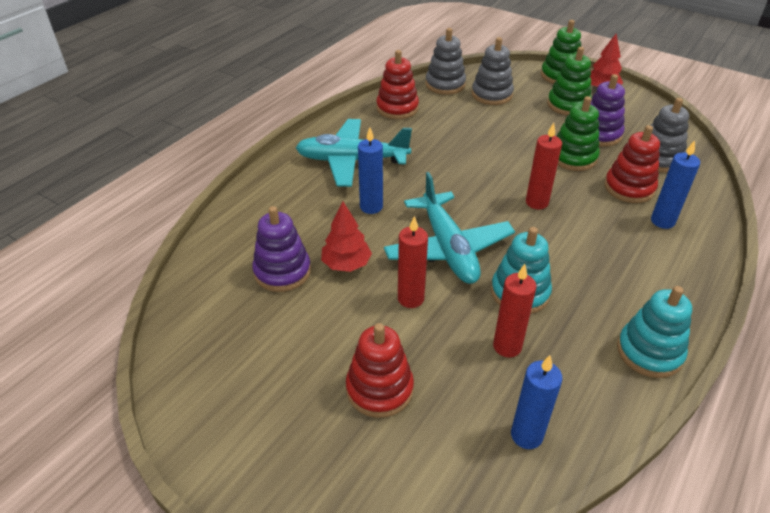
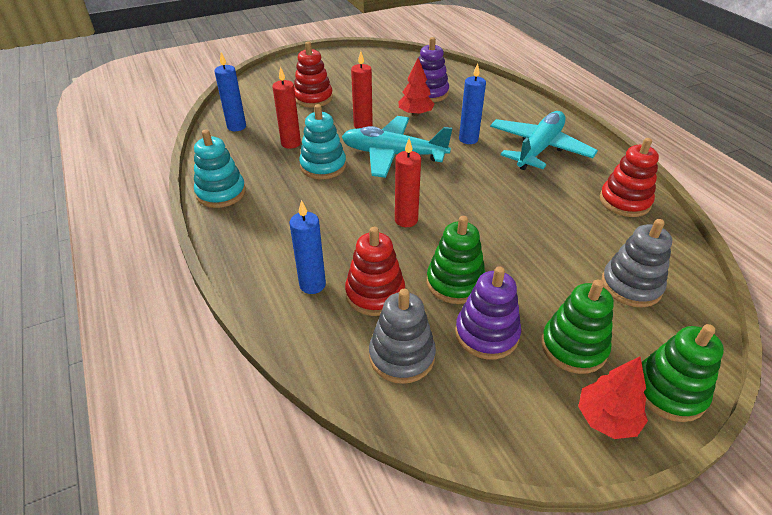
camera: 120 degrees right, 0 degrees up
grey stacking toy [426,28,466,95] -> none

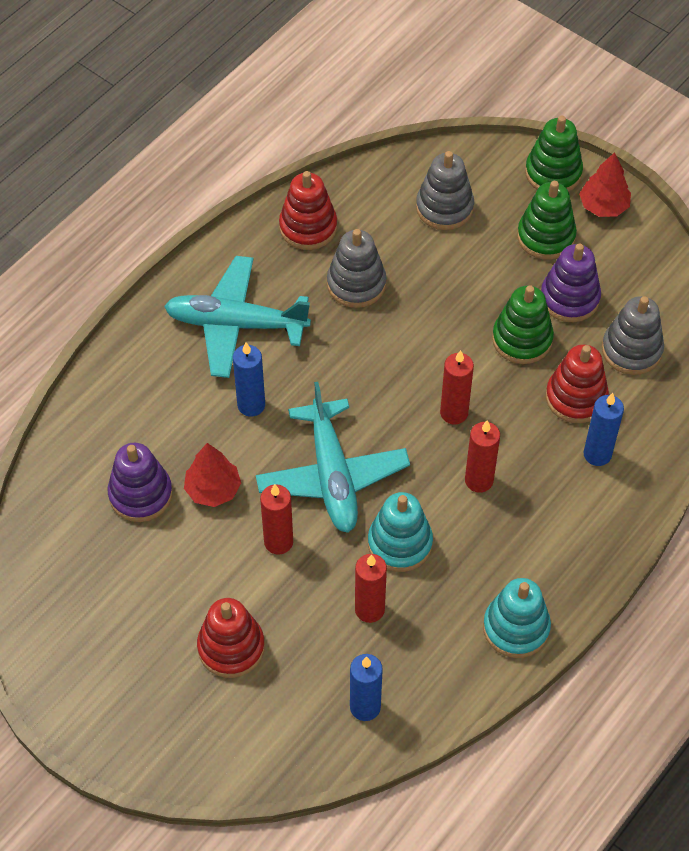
camera: 115 degrees left, 15 degrees up
none -> grey stacking toy [327,229,386,308]
none -> red candle [465,420,500,493]

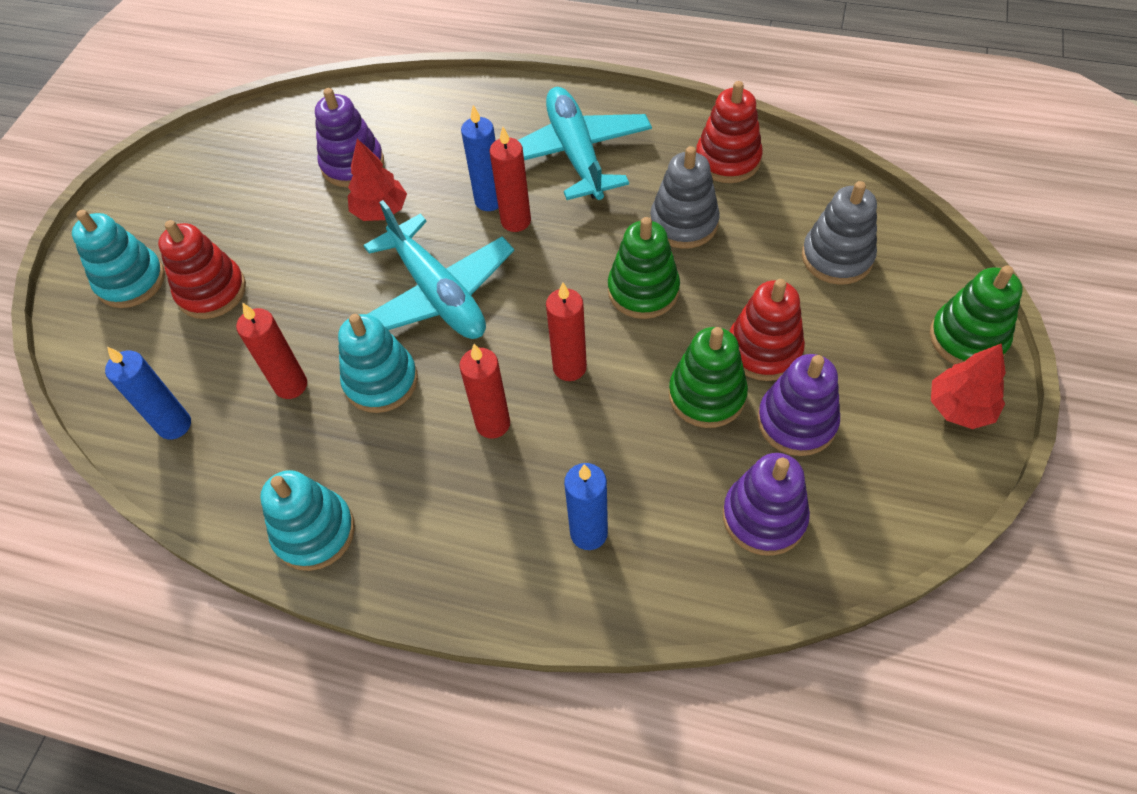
camera: 70 degrees right, 0 degrees up
turquoise plane [256,382,410,533] -> turquoise plane turned 90 degrees counterclockwise [363,200,514,339]
red candle [260,484,293,555] -> red candle moved to [490,127,531,232]
green stacking toy [517,181,577,260] -> green stacking toy moved to [608,217,680,319]
red stacking toy [546,344,609,423] -> red stacking toy moved to [730,279,805,381]
grey stacking toy [602,296,664,375] -> purple stacking toy [723,453,810,556]
none -> turquoise stacking toy [72,210,165,308]

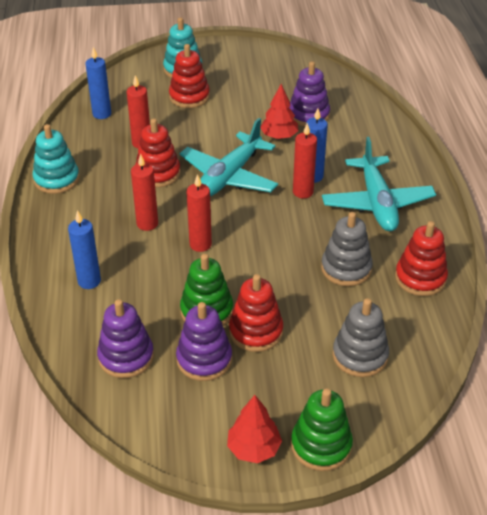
camera: 65 degrees right, 15 degrees down
turquoise stacking toy [338,314,418,413] -> red stacking toy [135,118,181,188]
turquoise plane [518,87,652,200] -> turquoise plane turned 120 degrees clockwise [322,137,436,231]
green stacking toy [608,217,680,319] -> none

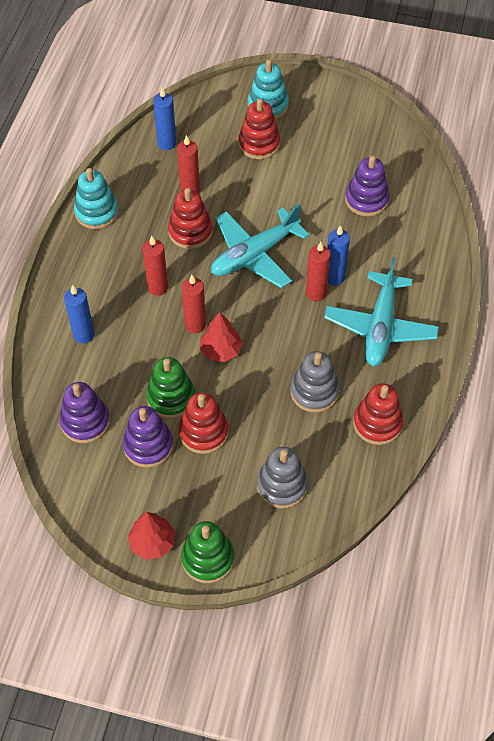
camera: 20 degrees right, 15 degrees up
red tree [260,84,298,139] -> red tree moved to [200,312,243,362]

